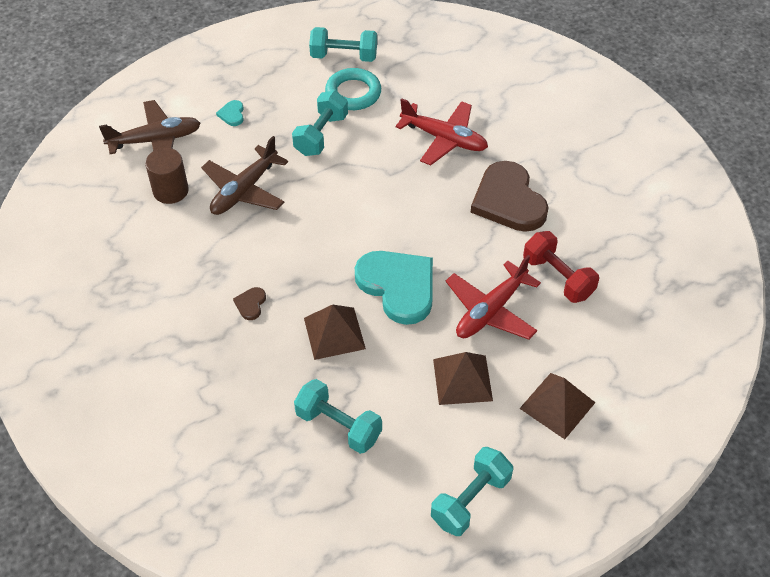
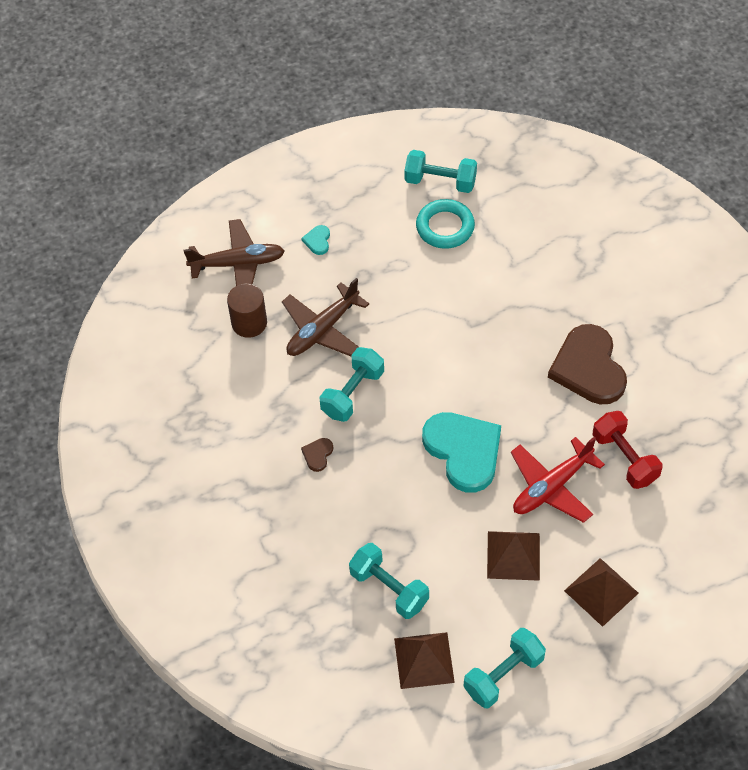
camera: 10 degrees right, 5 degrees up
turquoise dumbbell [292,91,348,156] -> turquoise dumbbell moved to [320,347,384,422]
brown pyramid [304,305,366,360] -> brown pyramid moved to [394,632,455,689]
red plane [395,98,488,165] -> none

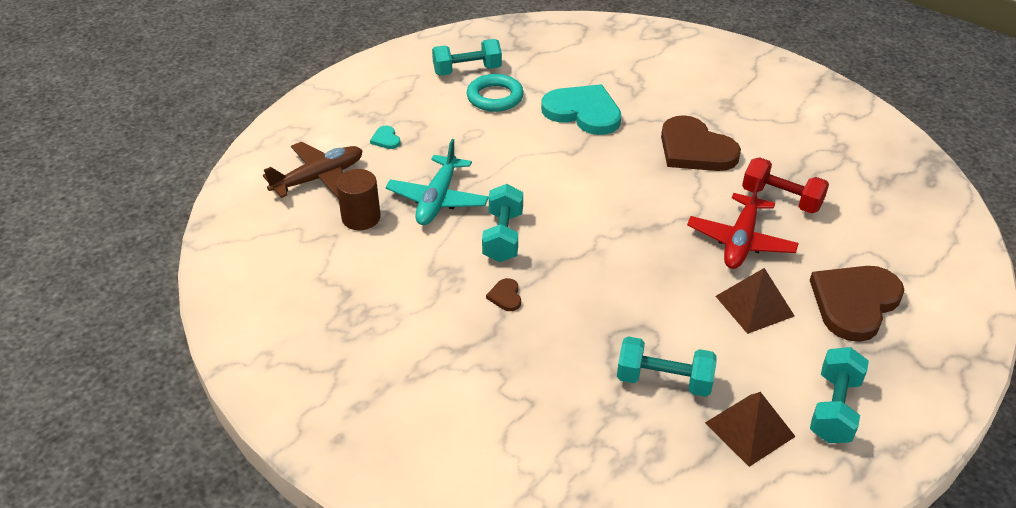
camera: 30 degrees left, 15 degrees down
brown plane [282,278,369,356] -> turquoise plane [385,139,489,225]
turquoise heart [422,412,501,493] -> turquoise heart moved to [541,84,622,135]
brown pyramid [564,558,639,627] -> brown heart [810,266,904,342]

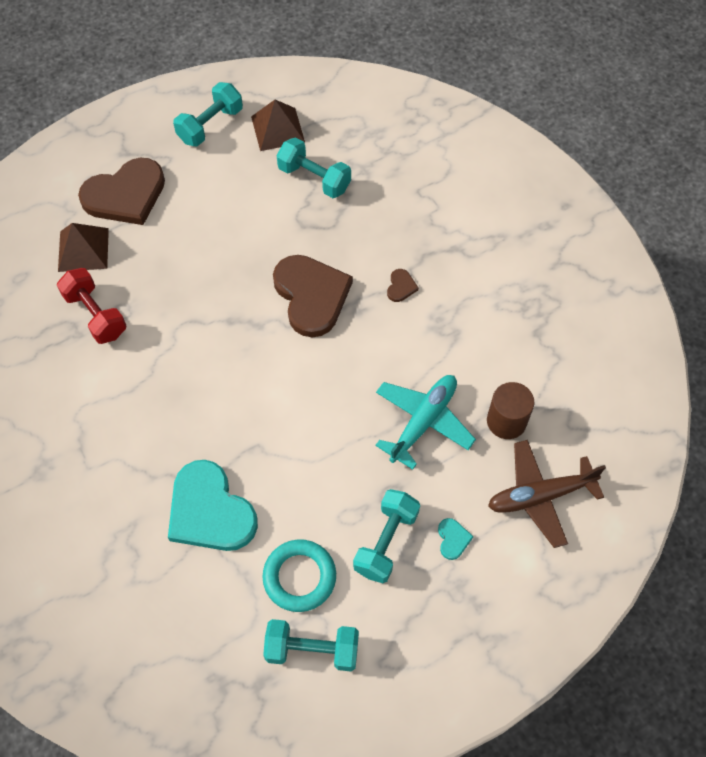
camera: 160 degrees left, 20 degrees up
turquoise dumbbell [482,184,523,262] -> turquoise dumbbell moved to [353,489,420,583]
brown heart [661,115,741,171] -> brown heart moved to [273,255,353,337]
red plane [687,178,799,269] -> none
brown pyramid [716,268,795,334] -> brown pyramid moved to [58,223,109,272]

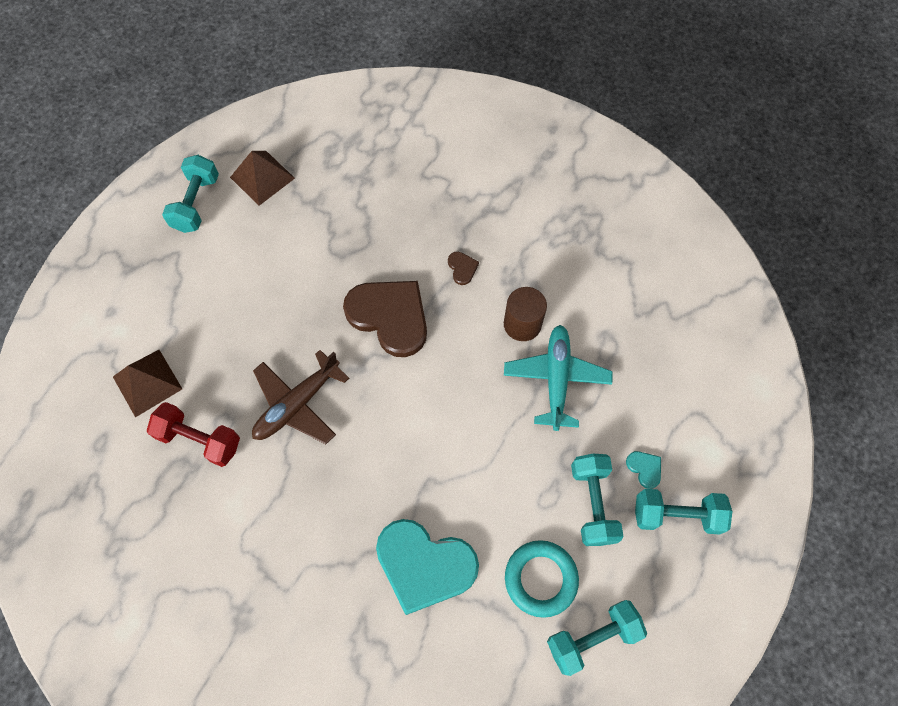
camera: 30 degrees left, 5 degrees up
brown heart [78,158,165,225] -> none
turquoise dumbbell [277,137,351,198] -> turquoise dumbbell moved to [635,489,732,535]
brown cylinder [487,382,534,439] -> brown cylinder moved to [504,287,547,341]
brown plane [488,440,606,548] -> brown plane moved to [252,350,349,444]

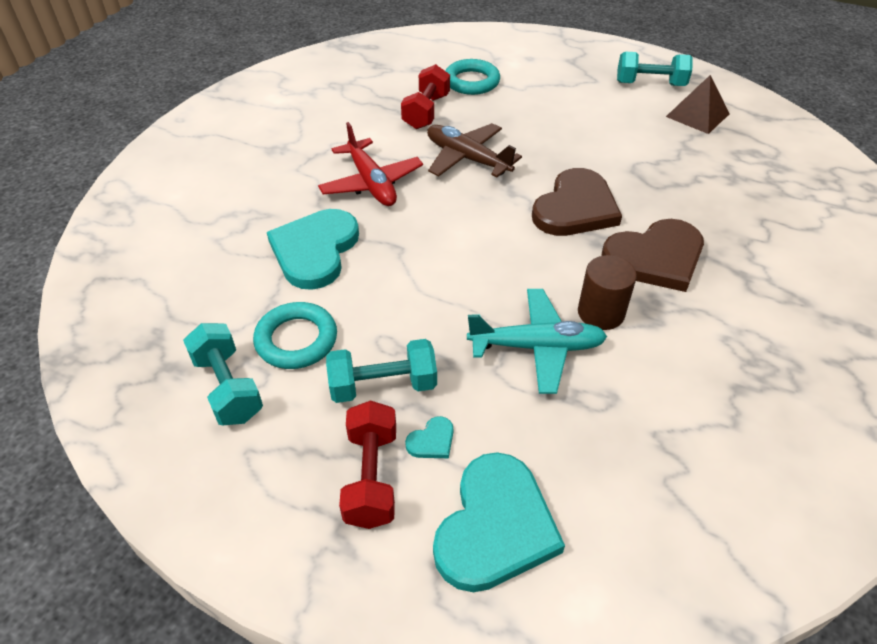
camera: 85 degrees right, 20 degrees down
brown pyramid [113,350,182,418] -> turquoise ring [445,59,500,95]
brown heart [448,252,479,285] -> brown heart [602,219,704,292], size x2.49
turquoise dumbbell [635,489,732,535] -> red dumbbell [339,400,396,529]
none -> red plane [318,122,423,206]
none -> turquoise heart [433,452,565,592]

